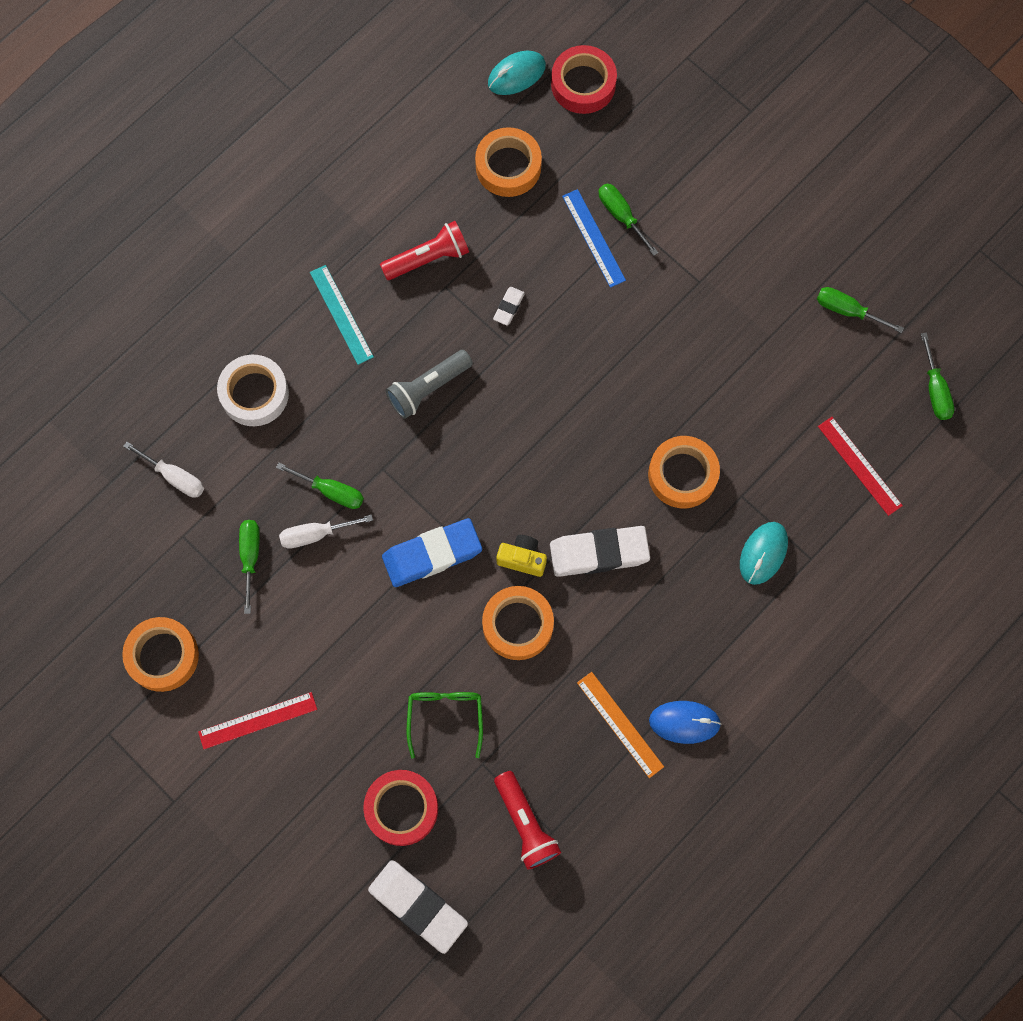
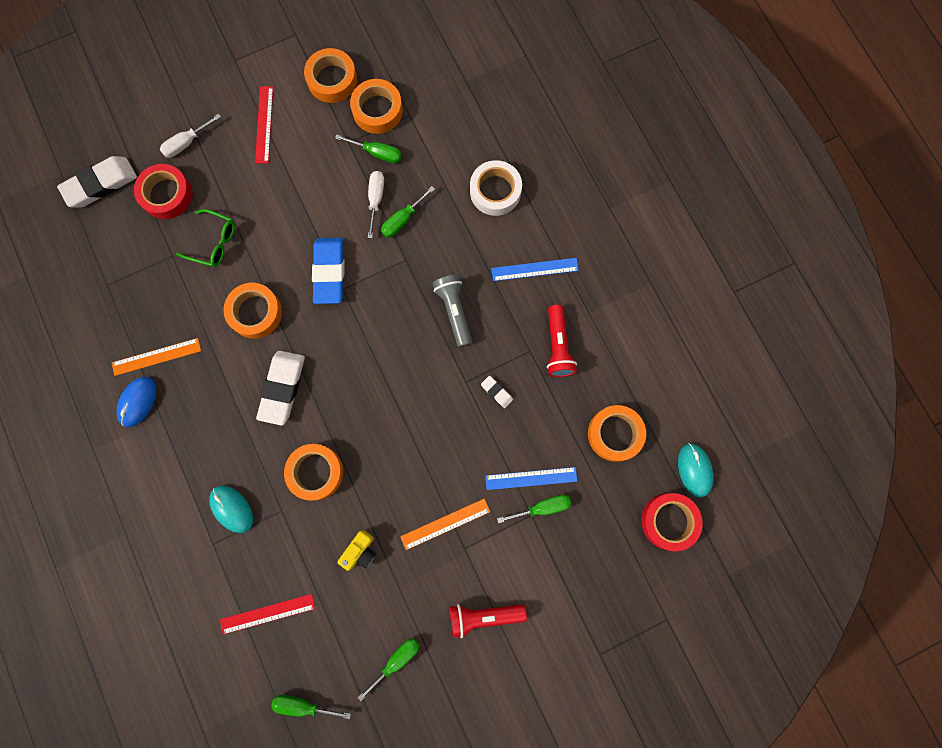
camera: 110 degrees right, 5 degrees up
white screwdriver [123,442,204,498] -> white screwdriver moved to [160,114,221,158]
turquoise ruler [310,265,374,365] -> blue ruler [491,258,579,281]
red flashlight [494,771,561,869] -> red flashlight moved to [450,604,527,638]
yellow camera [497,535,547,577] -> yellow camera moved to [337,530,376,571]
none -> orange tape [350,79,403,134]
none -> orange ruler [400,499,490,550]

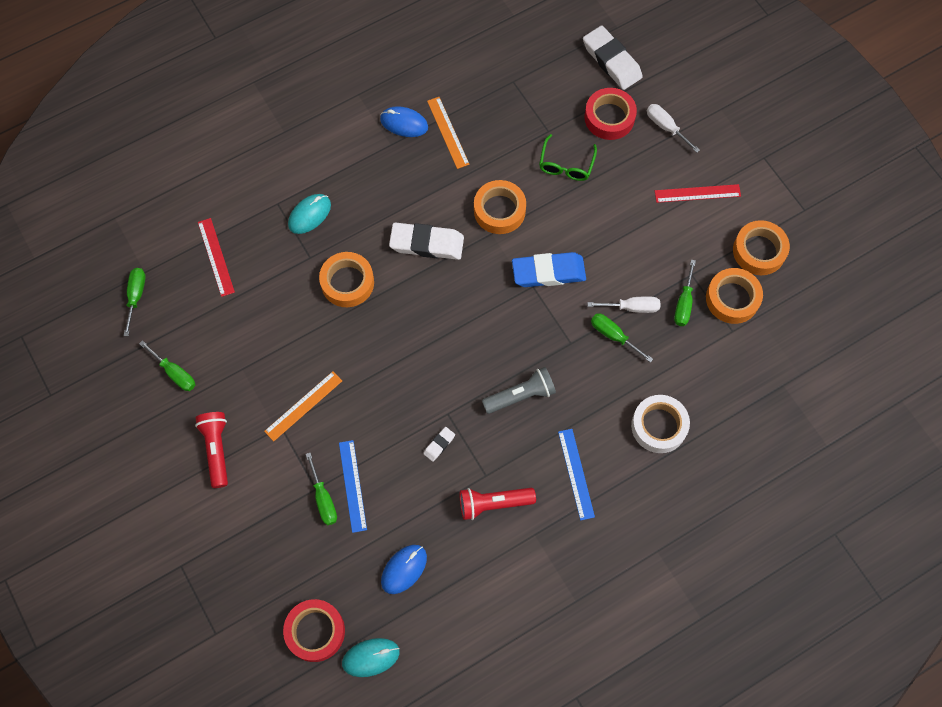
camera: 85 degrees right, 10 degrees down
yellow camera [337,530,376,571] -> none
orange ruler [400,499,490,550] -> orange ruler turned 75 degrees clockwise [264,371,342,441]
orange tape [588,405,646,462] -> blue mouse [381,545,427,594]

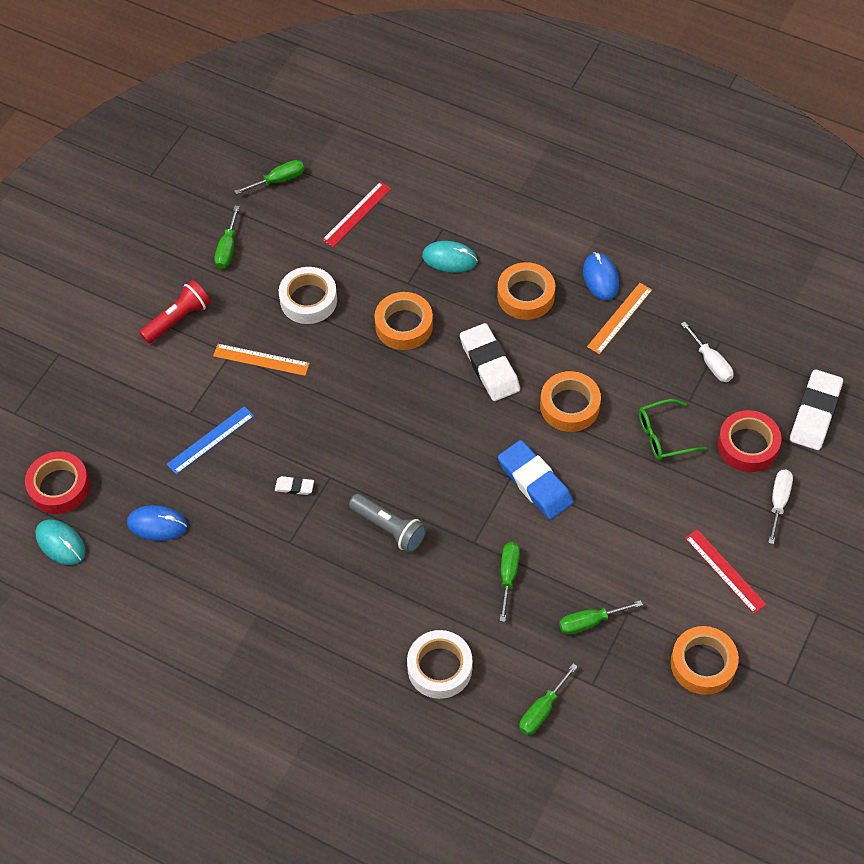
camera: 60 degrees right, 10 degrees down
green screwdriver [306,453,337,525] -> green screwdriver moved to [519,663,578,735]
red flashlight [460,488,536,520] -> none
blue ruler [558,429,595,521] -> none
white screwdriver [587,296,660,313] -> white screwdriver moved to [681,322,734,382]
orange tape [706,268,763,324] -> orange tape moved to [497,262,555,320]
none -> white tape [279,267,337,324]

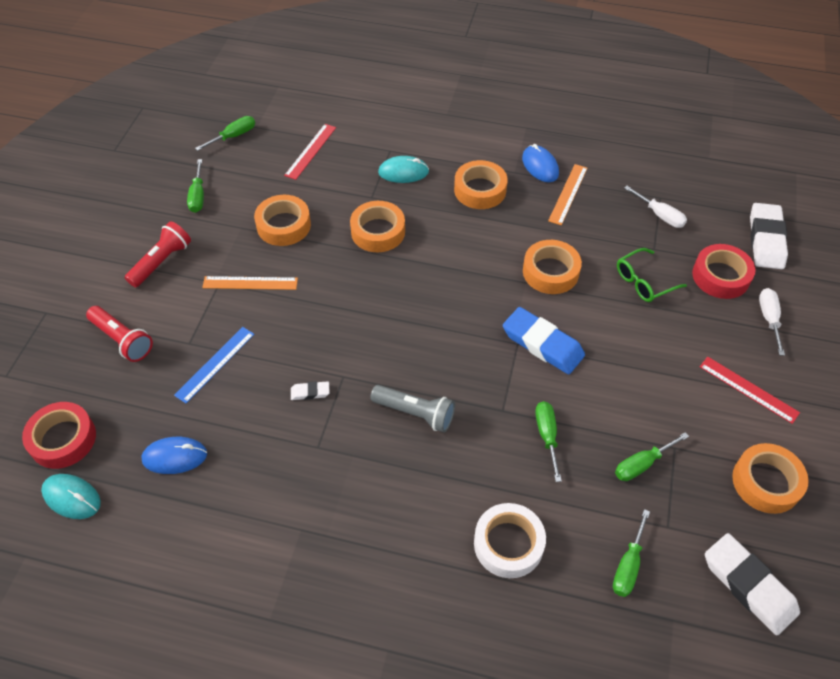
camera: 15 degrees left, 5 degrees down
white tape [279,267,337,324] -> orange tape [254,195,311,246]
white eraser [460,323,520,401] -> white eraser moved to [705,533,800,636]
none -> red flashlight [86,306,153,362]

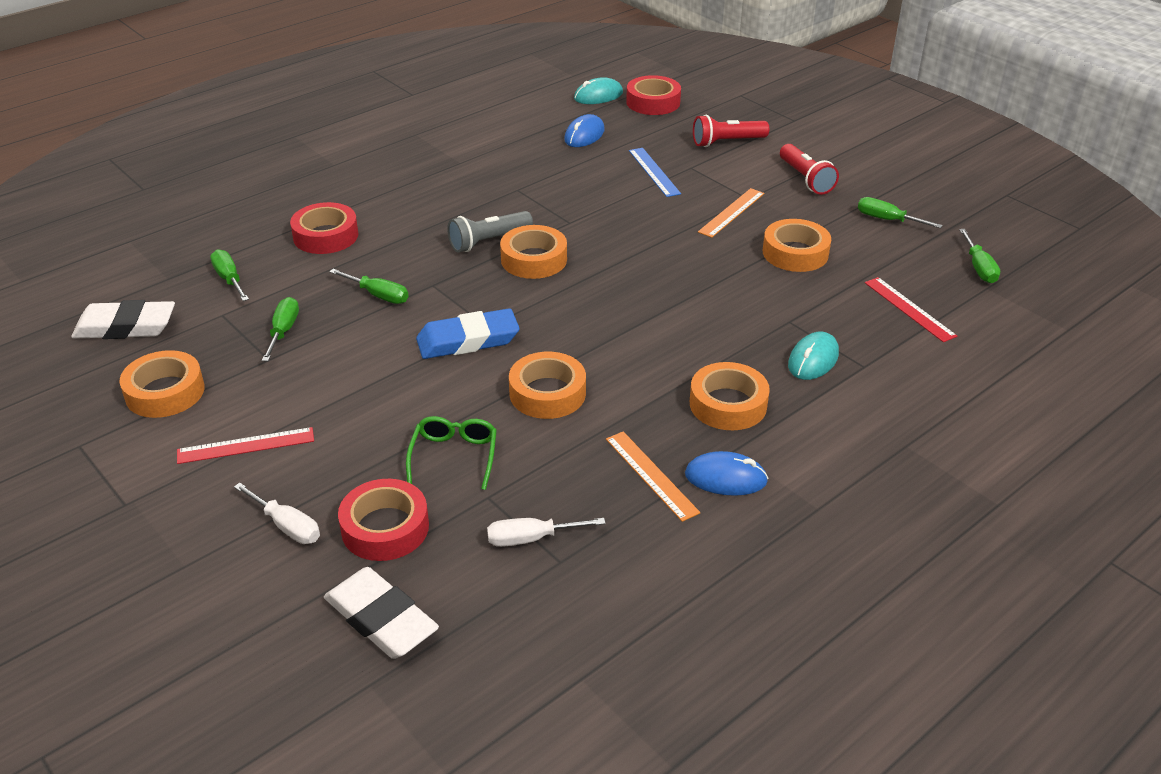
camera: 125 degrees right, 15 degrees down
white eraser [291,381,330,400] -> none
orange tape [350,201,405,252] -> orange tape moved to [500,225,567,279]
white tape [474,503,546,578] -> red tape [290,202,358,254]

